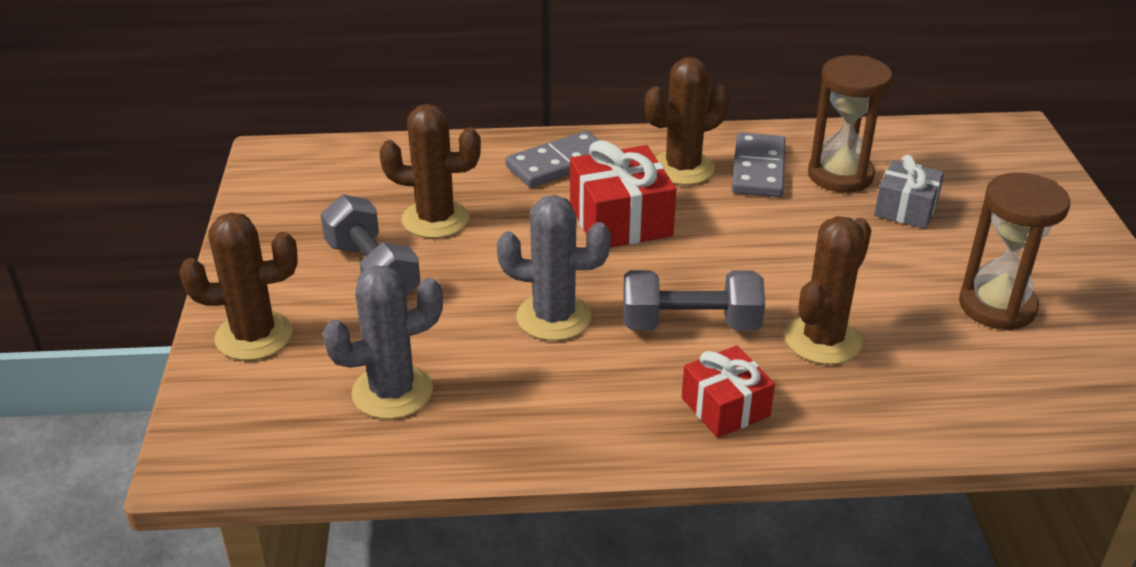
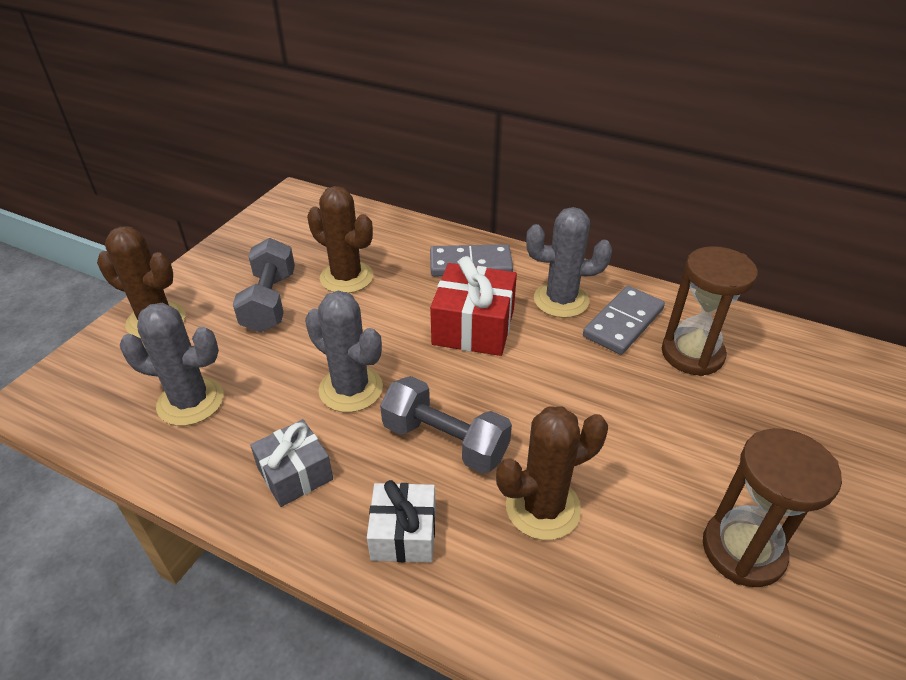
camera: 30 degrees right, 5 degrees up
brown cactus [645,57,729,185] -> grey cactus [526,207,612,318]
red gift [682,346,775,438] -> white gift [367,480,436,562]
grey gift [874,155,944,229] -> grey gift moved to [250,419,333,507]

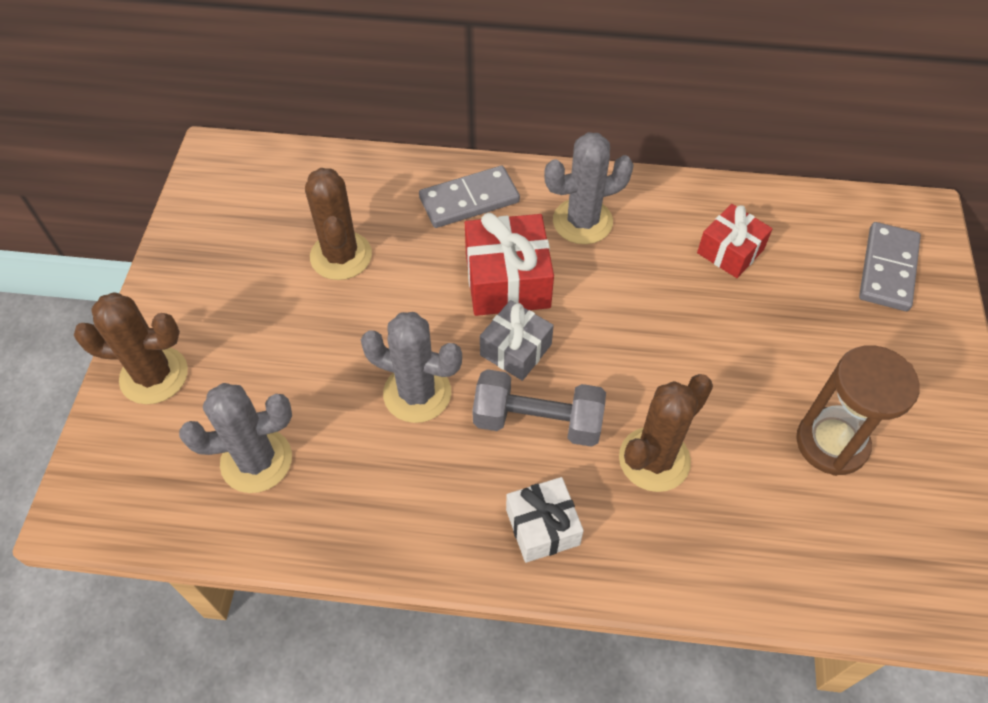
camera: 20 degrees left, 15 degrees up
grey dumbbell [233,238,295,333] -> none
grey gift [250,419,333,507] -> grey gift moved to [480,300,554,381]
brown cactus [307,186,373,293] -> brown cactus turned 60 degrees clockwise [305,168,372,280]
grey domino [583,286,665,355] -> grey domino moved to [859,222,921,311]
brown hourglass [662,246,758,376] -> red gift [697,204,773,278]

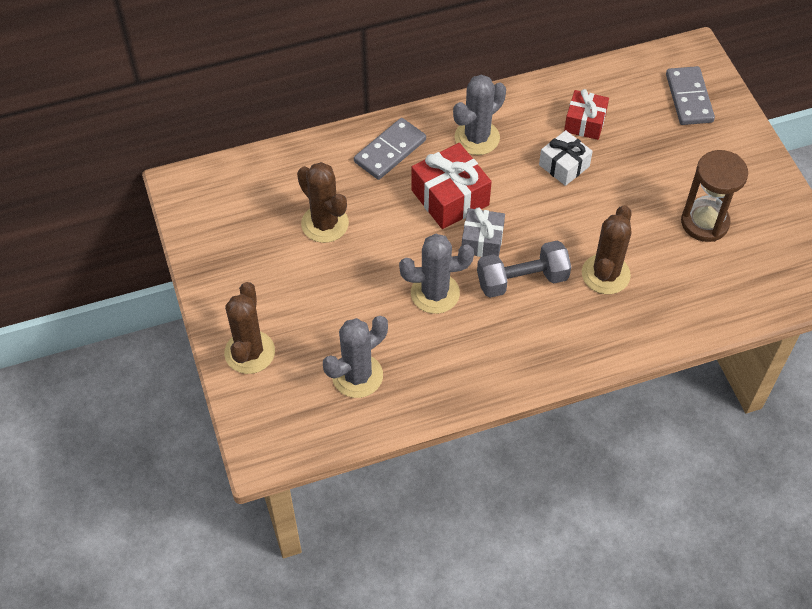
camera: 25 degrees left, 0 degrees up
brown cactus [74,292,188,404] -> brown cactus turned 60 degrees counterclockwise [224,282,275,374]
white gift [506,477,584,563] -> white gift moved to [539,130,593,186]

